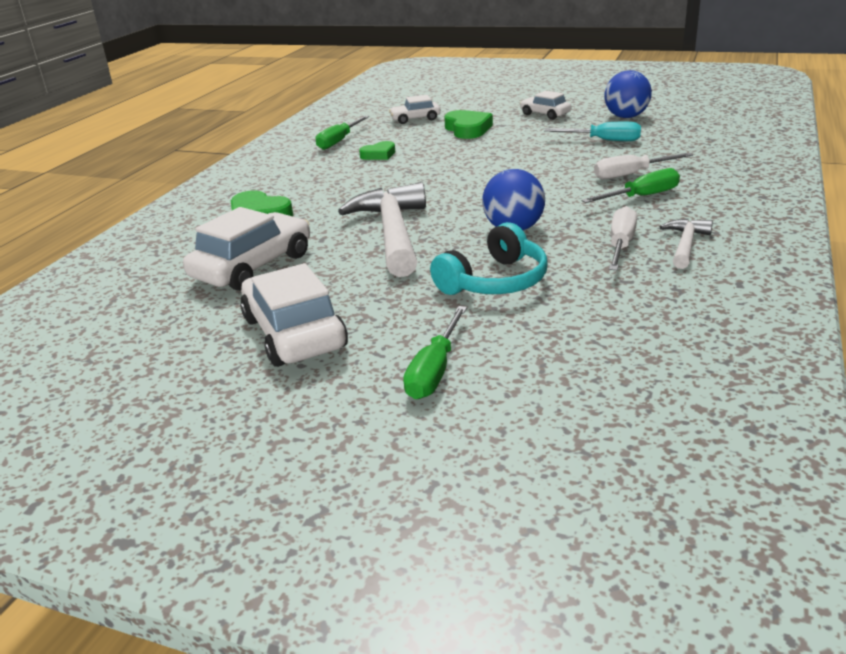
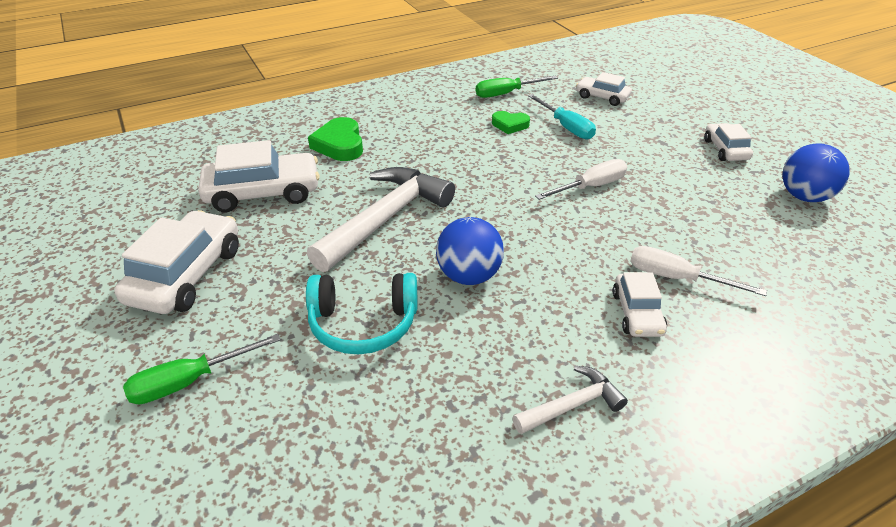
camera: 40 degrees right, 10 degrees up
green heart [444,110,493,139] -> none
turquoise screwdriver [544,122,641,141] -> turquoise screwdriver moved to [528,94,596,140]
green screwdriver [581,168,680,203] -> white car [613,272,667,337]
white screwdriver [609,206,637,270] -> white screwdriver moved to [535,159,627,200]

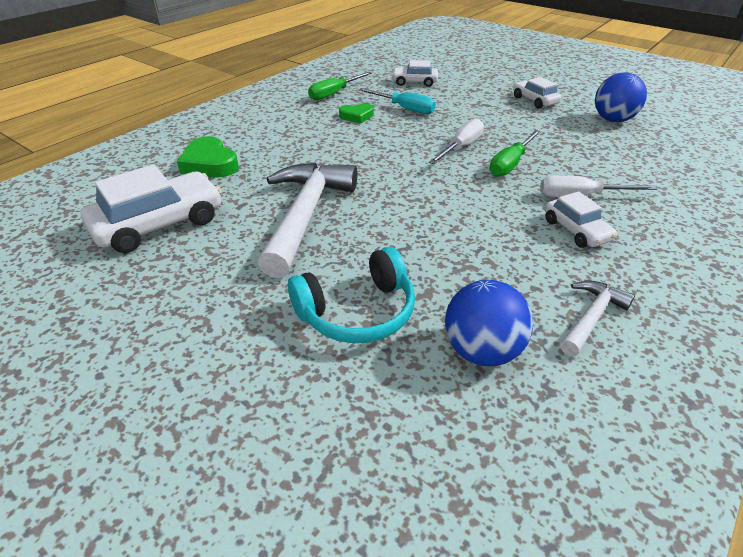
camera: 25 degrees left, 0 degrees up
white car [114,210,239,314] -> none
green screwdriver [123,334,281,404] -> green screwdriver moved to [490,130,541,177]
blue ball [436,217,504,285] -> blue ball moved to [445,280,533,366]

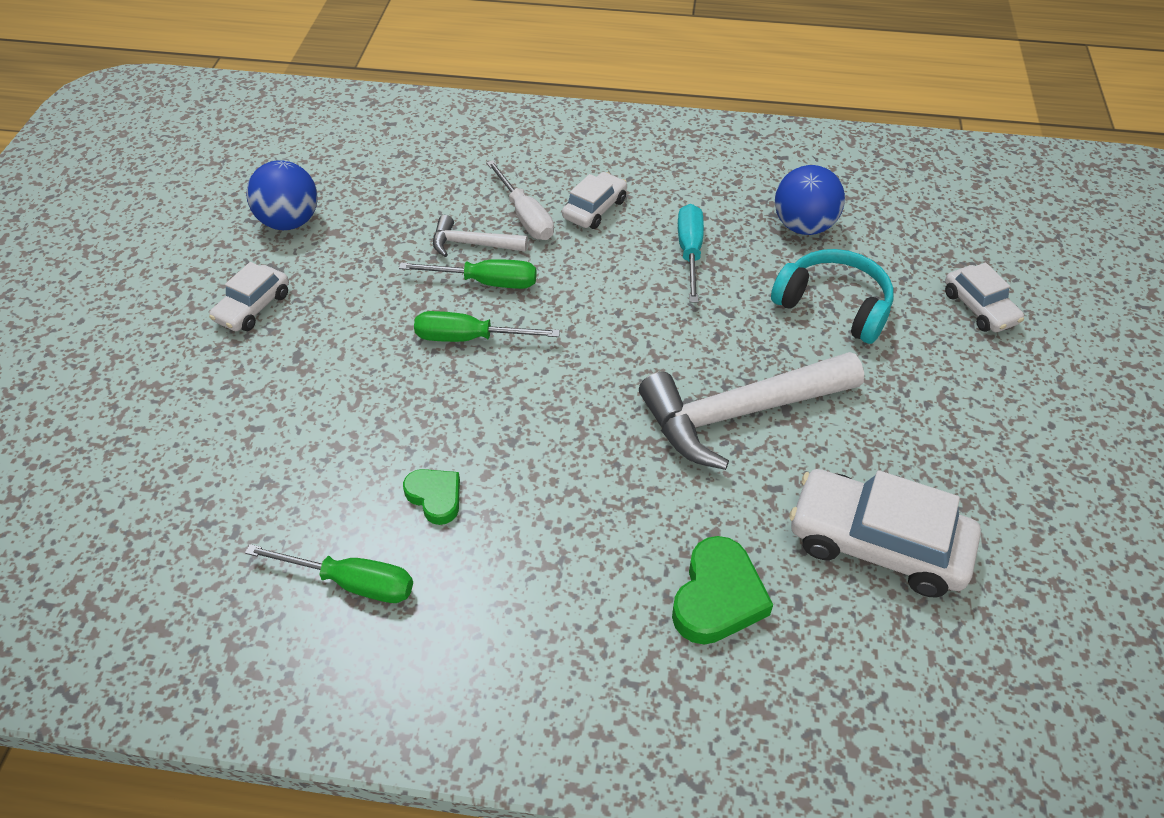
camera: 120 degrees left, 10 degrees up
turquoise screwdriver [359,88,436,114] -> turquoise screwdriver moved to [678,204,704,303]
white car [391,60,438,87] -> white car moved to [945,263,1024,332]
white screwdriver [429,119,484,164] -> green screwdriver [414,311,560,342]
white hammer [560,280,635,356] -> white hammer moved to [433,215,528,257]

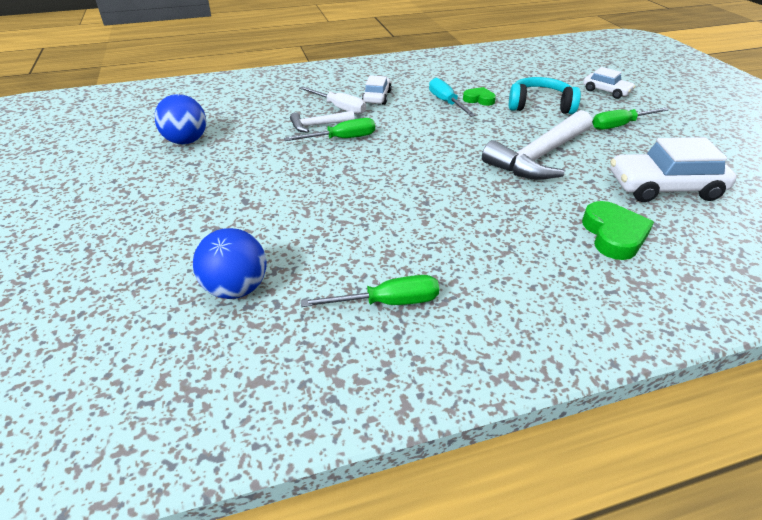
camera: 25 degrees left, 10 degrees down
white car [209,262,289,331] -> none
green heart [403,469,460,525] -> green heart moved to [463,87,496,106]
green screwdriver [414,311,560,342] -> green screwdriver moved to [592,108,669,130]
blue ball [775,165,845,235] -> blue ball moved to [193,228,267,299]

